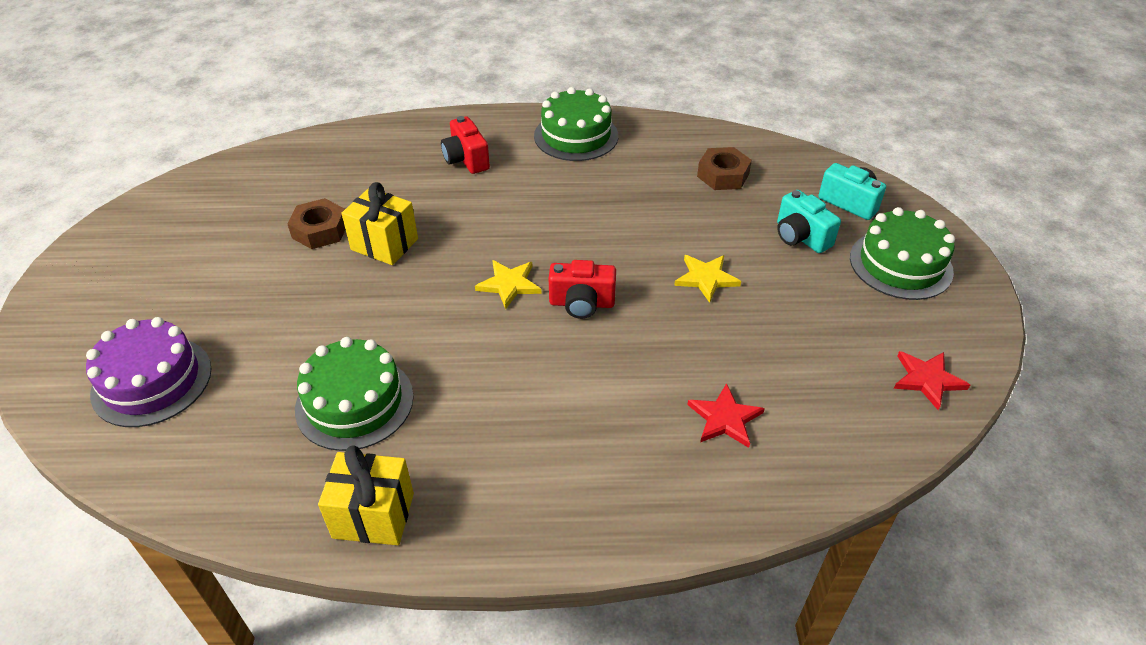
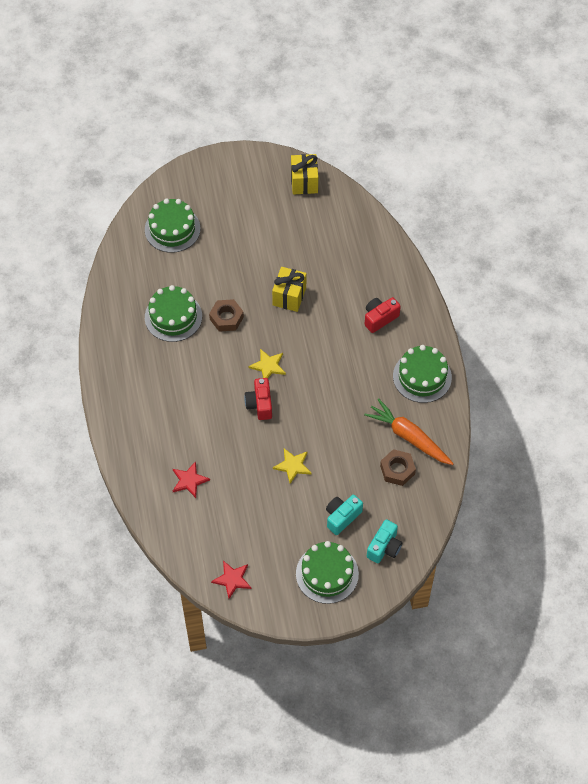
camera: 80 degrees right, 15 degrees up
purple cake [86,317,211,427] -> green cake [145,198,201,253]
brown nut [287,198,346,249] -> brown nut moved to [209,299,244,332]
yellow gift [318,445,414,545] -> yellow gift moved to [291,154,318,194]
none -> orange carrot [364,398,454,465]

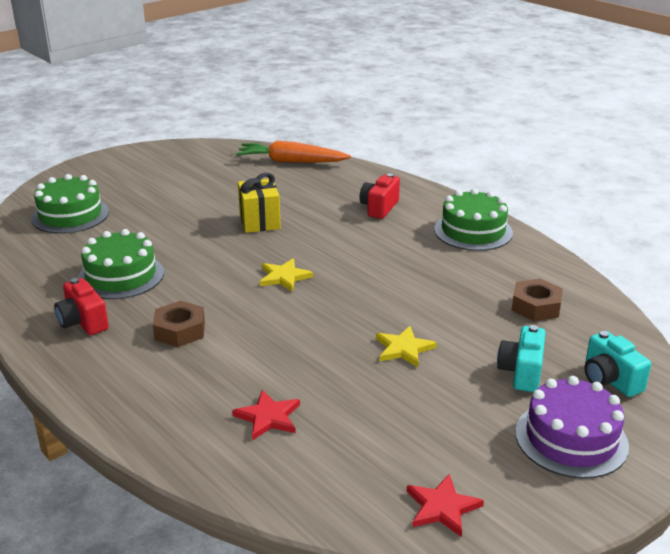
camera: 30 degrees left, 30 degrees down
brown nut [209,299,244,332] -> brown nut moved to [153,301,205,347]
red camera [244,378,272,420] -> red camera moved to [54,278,109,335]
yellow gift [291,154,318,194] -> none
green cake [296,541,359,604] -> purple cake [515,376,629,479]
orange carrot [364,398,454,465] -> orange carrot moved to [236,141,351,163]
turquoise camera [367,519,402,563] -> turquoise camera turned 150 degrees clockwise [584,331,651,397]

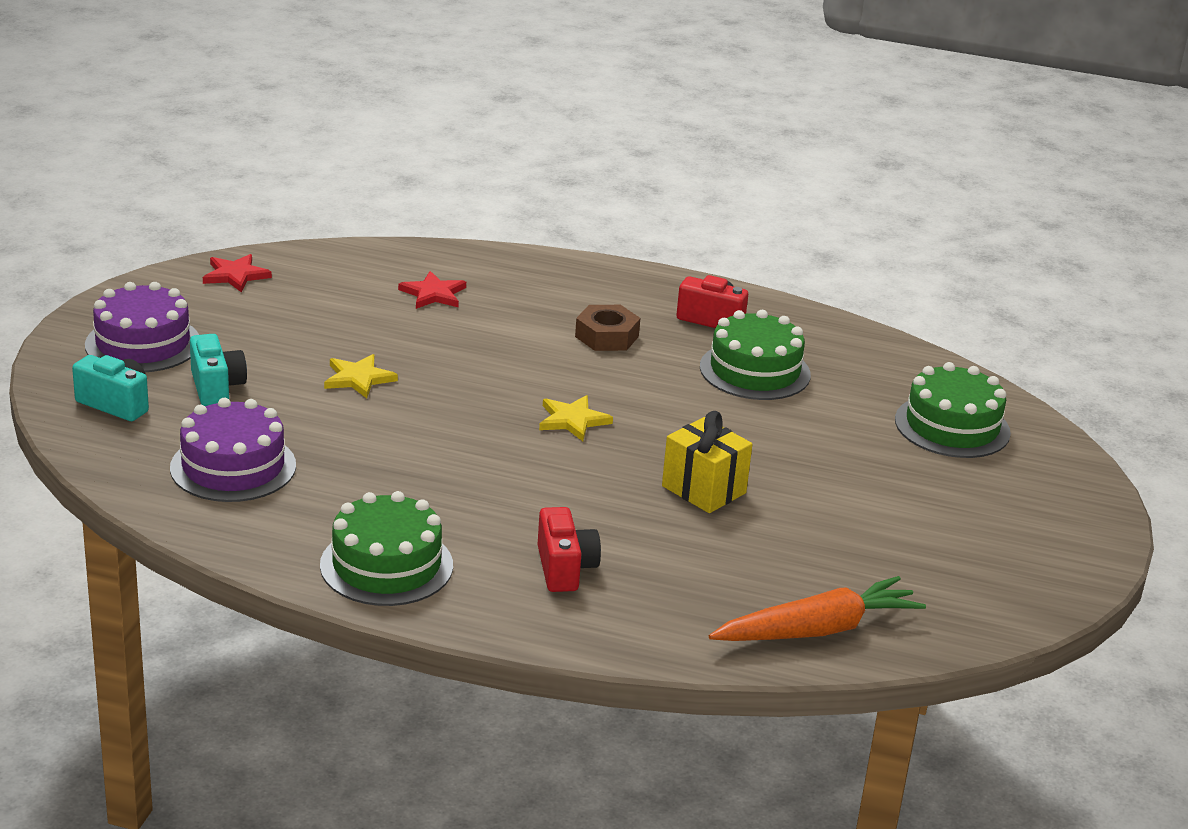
camera: 145 degrees right, 0 degrees up
brown nut [512,279,563,321] -> purple cake [170,398,296,502]

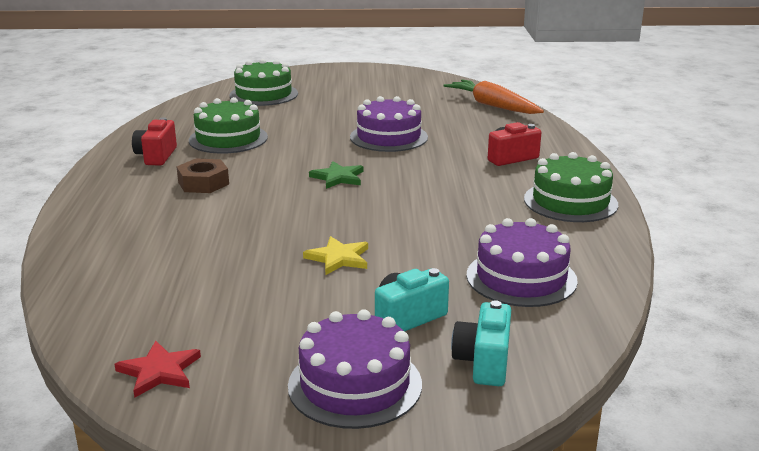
camera: 105 degrees left, 5 degrees down
red star [398,271,466,309] -> none
yellow star [539,395,613,441] -> green star [309,161,363,189]
yellow gift [662,411,753,513] -> purple cake [350,96,428,152]

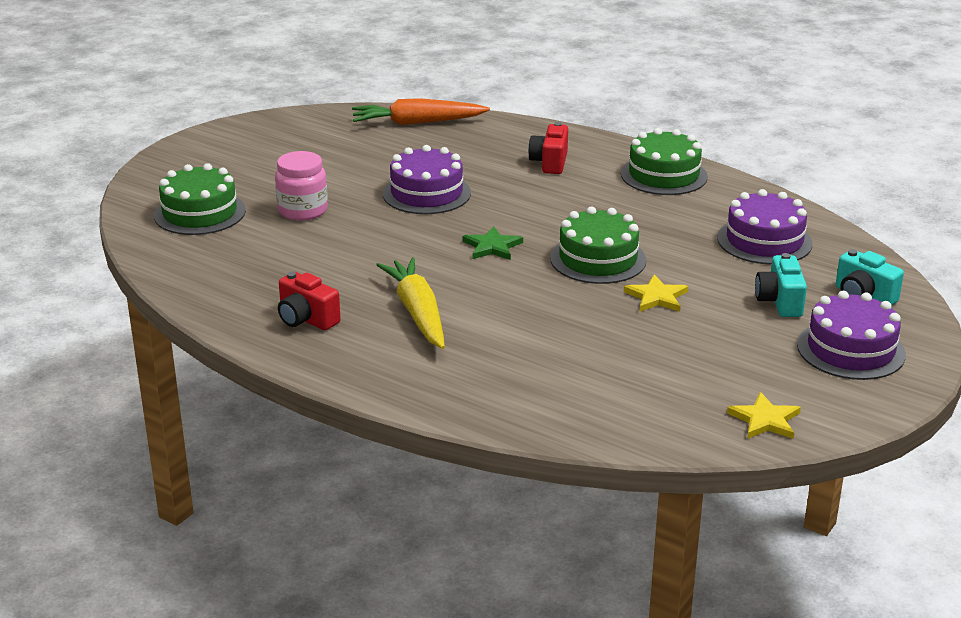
camera: 55 degrees left, 5 degrees up
red star [115,341,201,398] -> yellow star [727,392,801,439]
brown nut [177,159,229,193] -> yellow carrot [376,257,445,349]
green cake [188,97,268,154] -> green cake moved to [550,207,646,284]
none -> pink jar [275,151,328,221]

